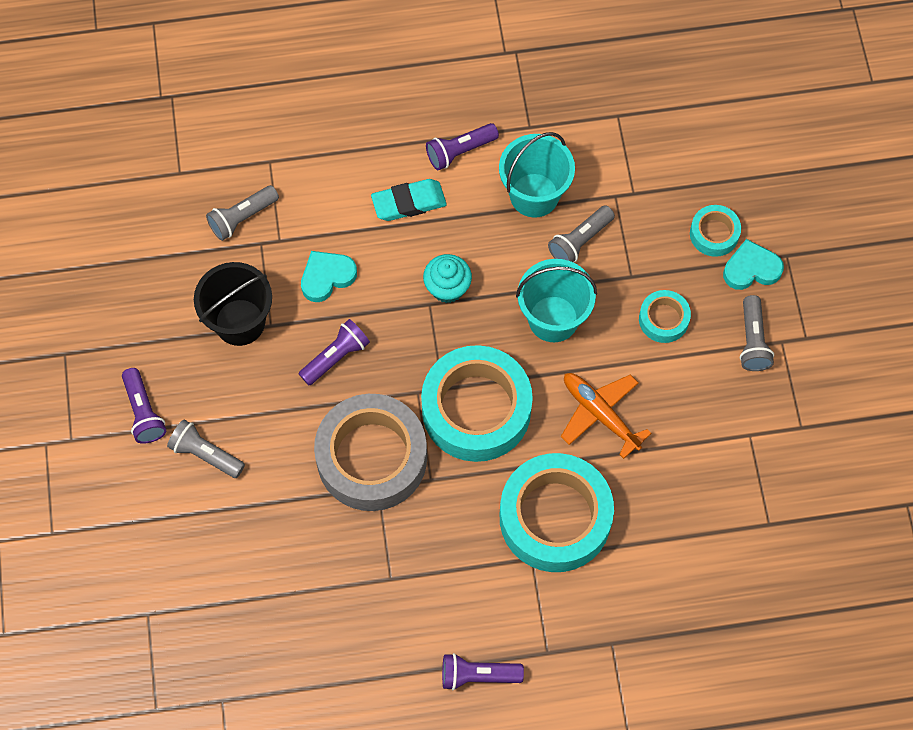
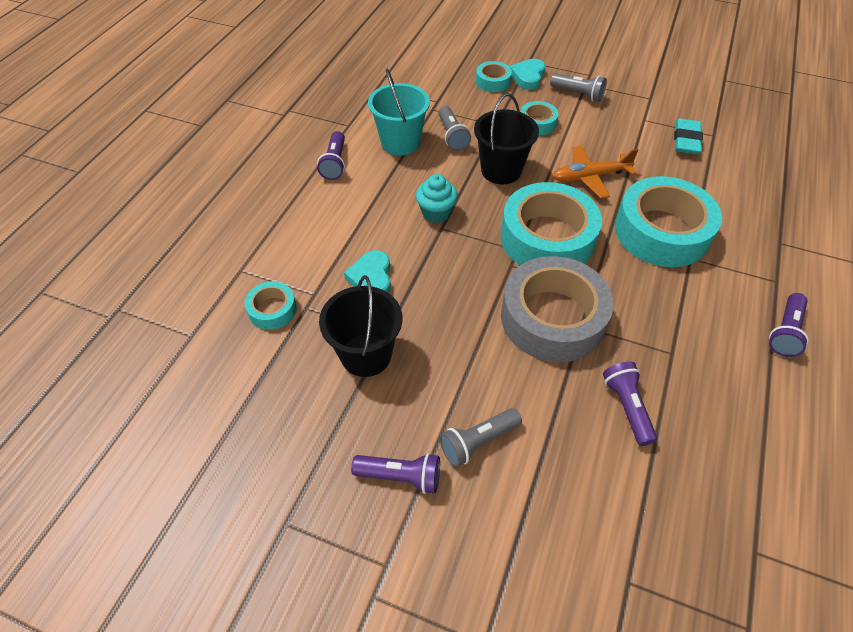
camera: 60 degrees left, 15 degrees down
grey flashlight [206,185,279,241] -> turquoise tape [245,281,297,330]
purple flashlight [299,319,370,385] -> purple flashlight moved to [603,362,657,446]
turquoise eraser [371,179,447,221] -> turquoise eraser moved to [674,118,703,155]
turquoise bucket [516,259,597,342] -> black bucket [474,93,539,184]

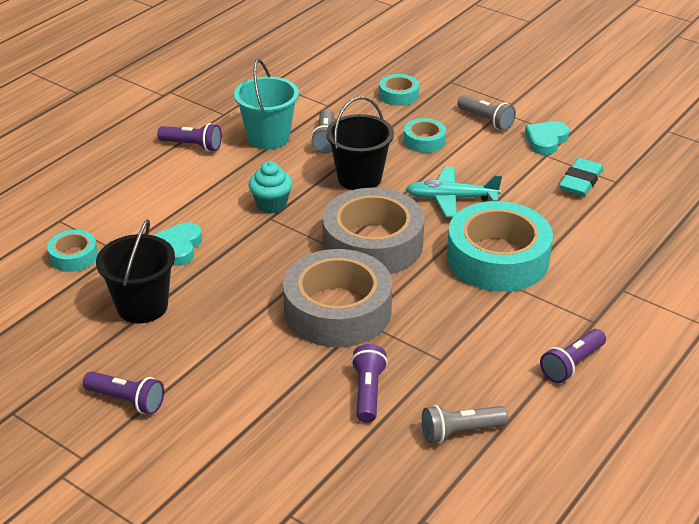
camera: 15 degrees right, 15 degrees down
purple flashlight [317,131,345,180] -> purple flashlight turned 90 degrees counterclockwise [157,123,222,152]
grey flashlight [440,408,522,467] -> grey flashlight moved to [422,405,508,444]
turquoise tape [501,182,602,265] -> grey tape [322,188,425,274]
turquoise heart [510,59,546,90] -> turquoise heart moved to [525,121,569,155]
orange plane [553,146,639,198] -> turquoise plane [406,167,502,217]

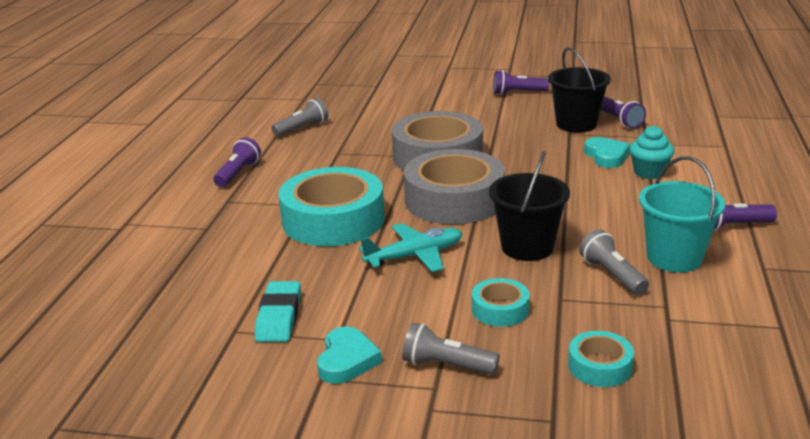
camera: 155 degrees right, 10 degrees down
turquoise tape [47,230,98,272] -> none
turquoise cupcake [249,161,293,213] -> turquoise cupcake moved to [629,126,674,179]
purple flashlight [351,344,388,423] -> purple flashlight moved to [601,97,646,128]

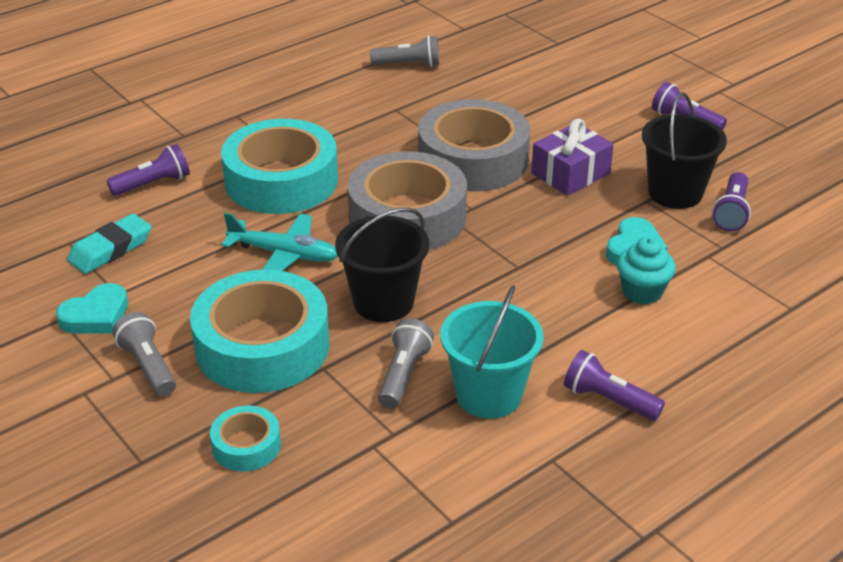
camera: 40 degrees right, 10 degrees up
purple flashlight [213,138,261,187] -> purple flashlight moved to [106,144,190,196]
turquoise tape [472,278,530,327] -> turquoise tape [190,270,329,393], size x2.14
none -> purple gift [531,119,614,196]

